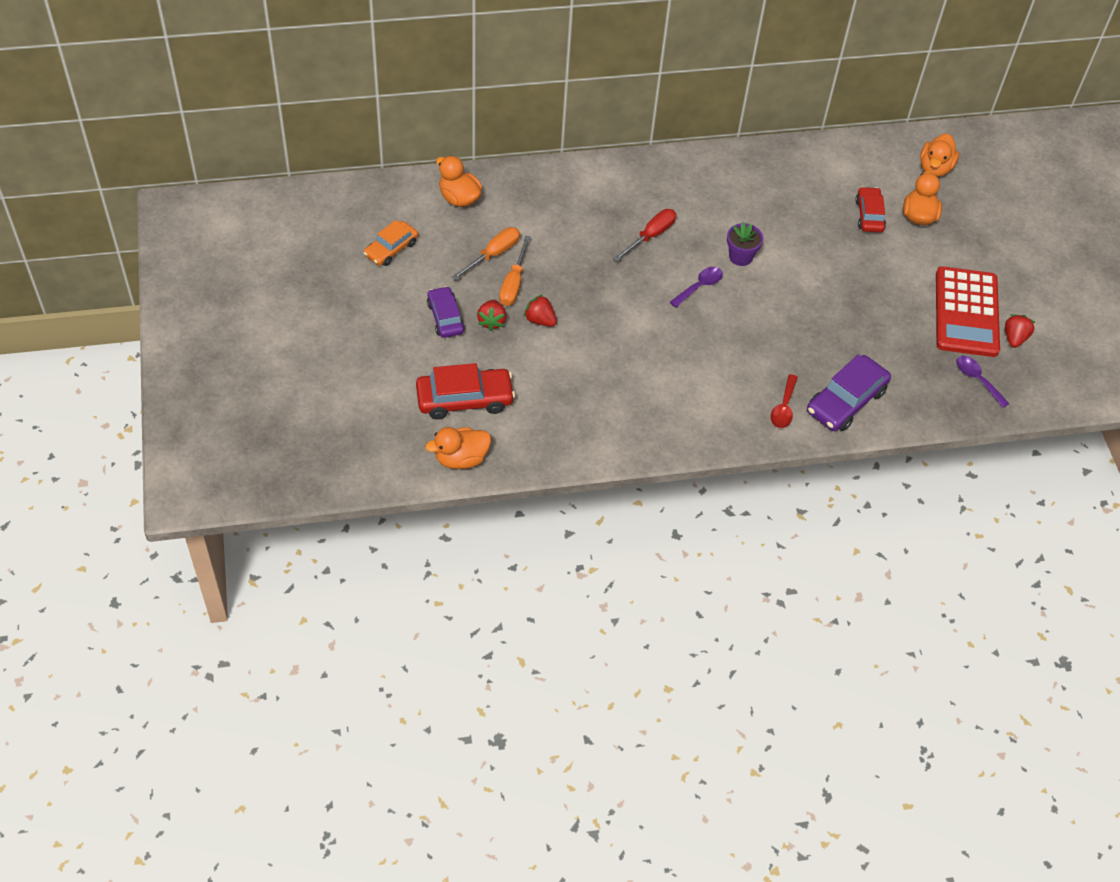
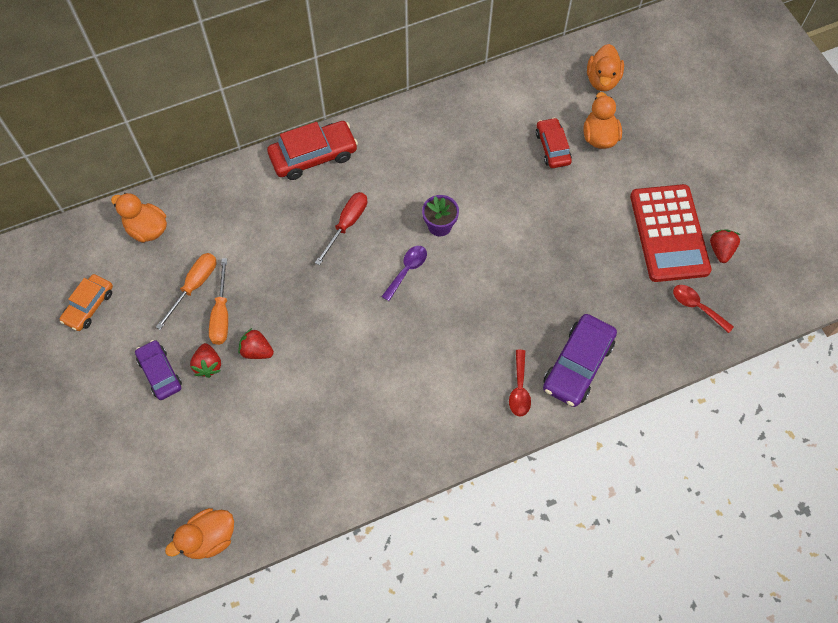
camera: 10 degrees left, 10 degrees up
red car [416,363,515,419] -> red car moved to [267,121,358,180]
purple spoon [956,356,1009,408] -> red spoon [673,285,734,333]

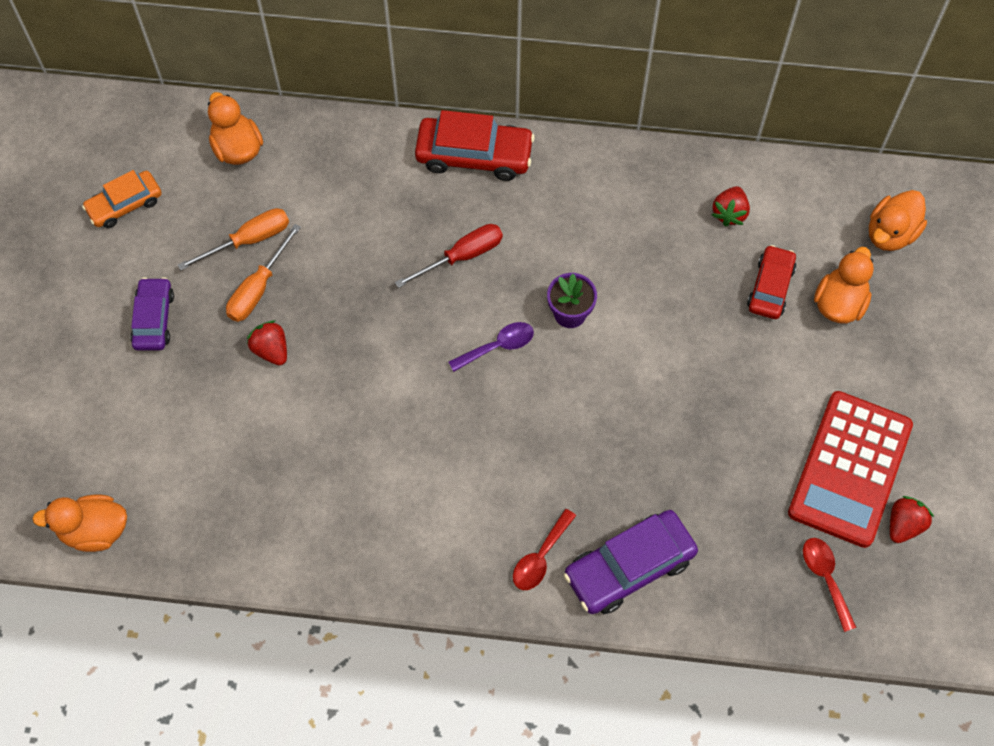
camera: 30 degrees right, 0 degrees up
red strawberry [190,343,221,378] -> red strawberry moved to [712,186,750,227]

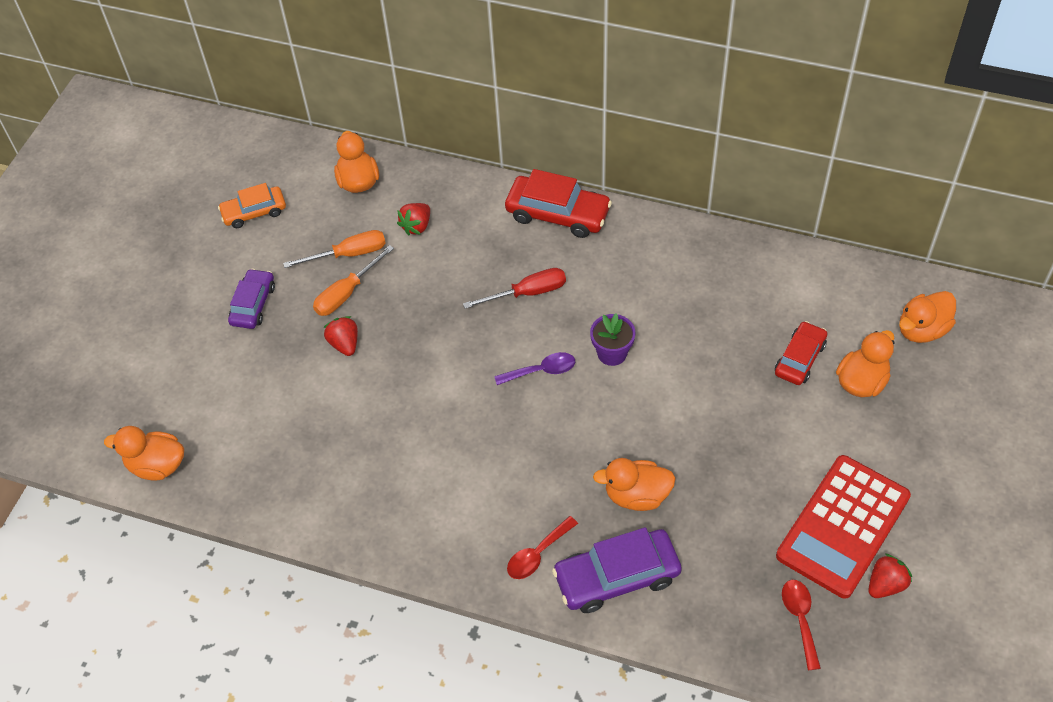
camera: 15 degrees right, 10 degrees down
red strawberry [712,186,750,227] -> red strawberry moved to [397,203,430,236]
none -> orange duck [593,458,676,511]

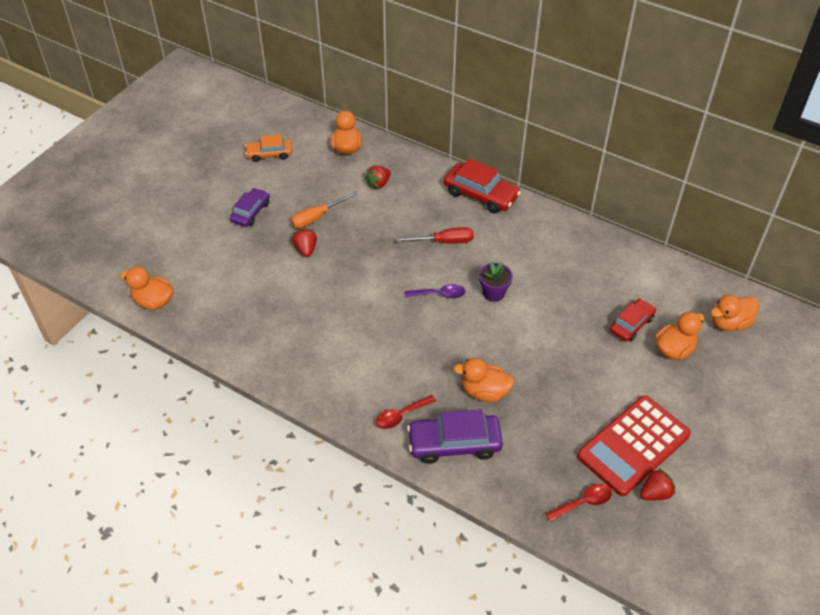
camera: 10 degrees right, 5 degrees down
orange screwdriver [283,230,386,268] -> none
red spoon [782,580,821,670] -> red spoon turned 60 degrees clockwise [545,484,612,522]

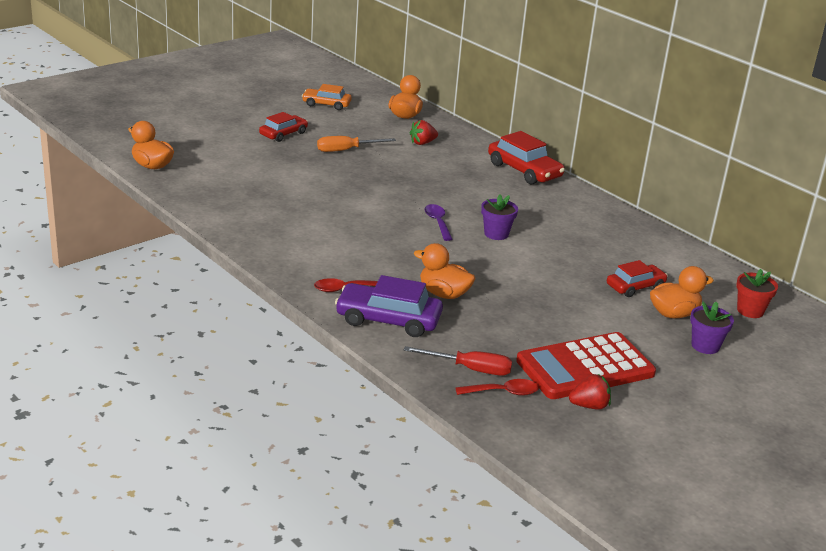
camera: 15 degrees right, 20 degrees down
purple car [230,188,270,227] -> red car [259,112,308,142]
red strawberry [292,228,317,257] -> none
red screwdriver [396,227,474,244] -> red screwdriver moved to [404,346,512,376]
purple spoon [404,284,465,299] -> purple spoon turned 120 degrees counterclockwise [424,204,453,241]
orange duck [711,295,759,331] -> red flower pot [736,269,778,318]
none -> purple flower pot [690,302,734,354]

